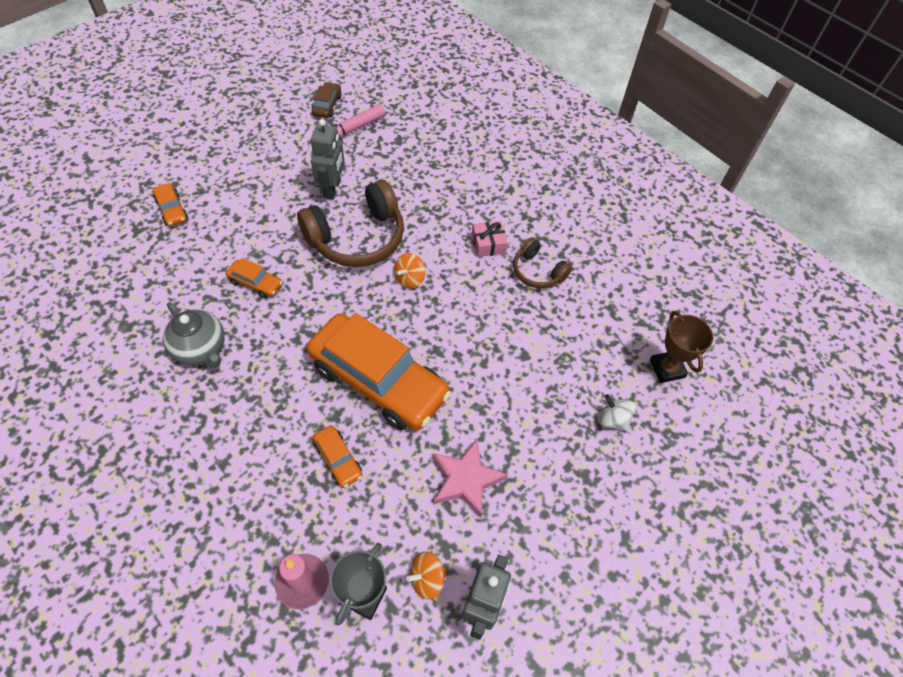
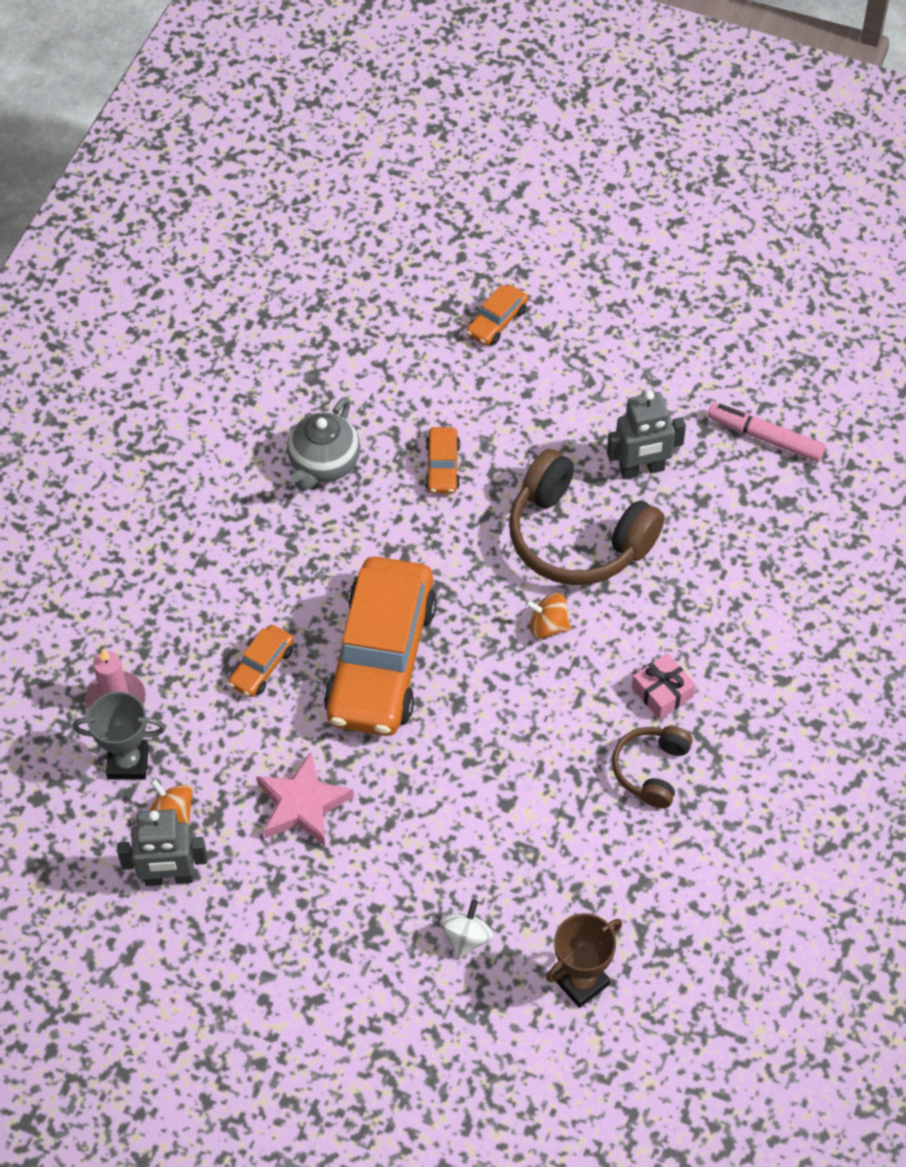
camera: 70 degrees right, 0 degrees up
brown car [312,82,342,118] -> none

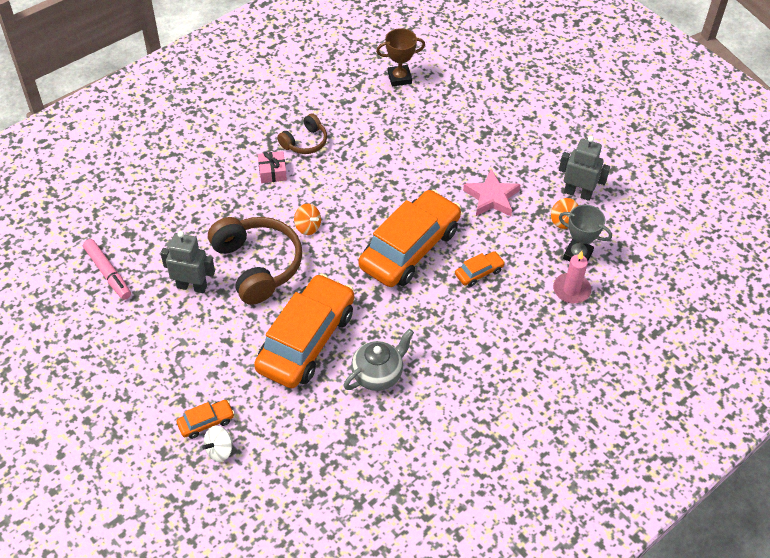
camera: 155 degrees left, 5 degrees down
orange car [425,427,460,494] -> orange car [254,274,354,388], size x2.41
white spinning top [440,899,493,959] -> white spinning top moved to [202,426,233,462]

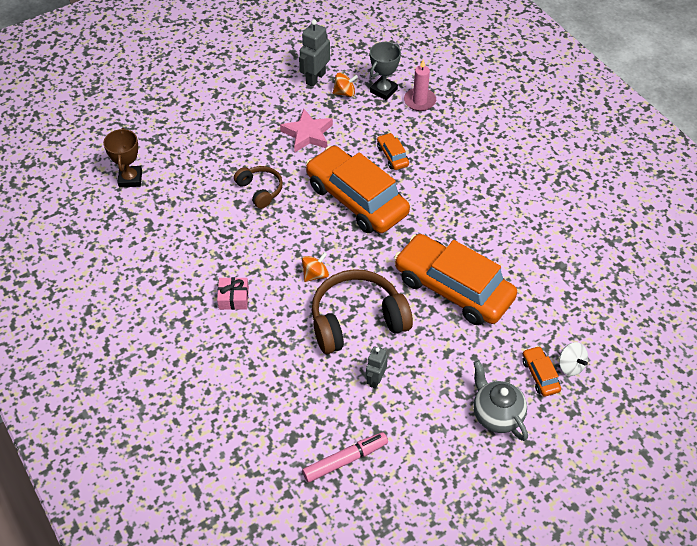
camera: 80 degrees left, 0 degrees up
grey robot [160,231,215,293] -> grey robot [366,346,388,389], size x0.64
brown headphones [277,113,327,154] -> brown headphones moved to [234,166,283,209]
grey teapot [343,329,414,391] -> grey teapot moved to [473,360,528,441]

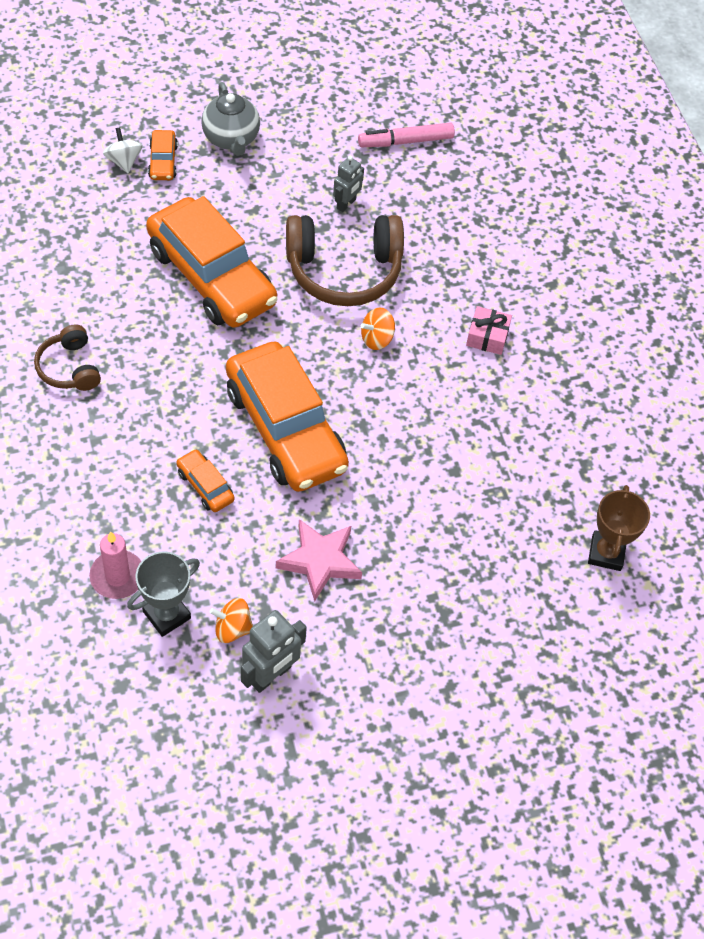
camera: 170 degrees left, 5 degrees up
brown headphones [234,166,283,209] -> brown headphones moved to [34,324,101,391]
orange car [377,133,409,170] -> orange car turned 150 degrees clockwise [176,449,235,512]

